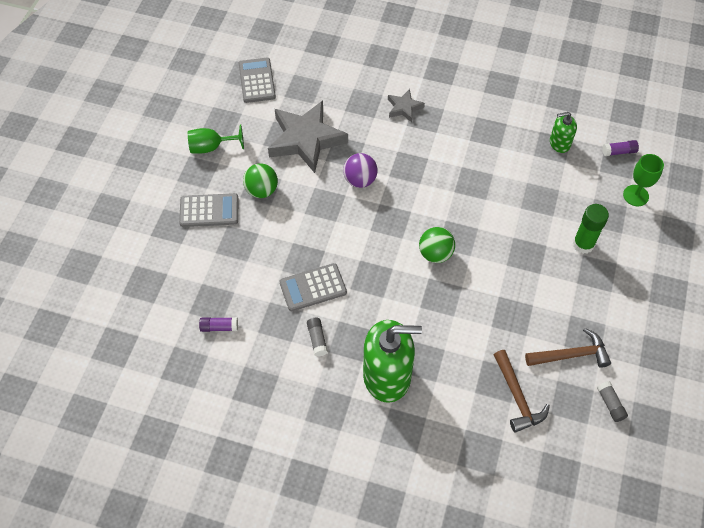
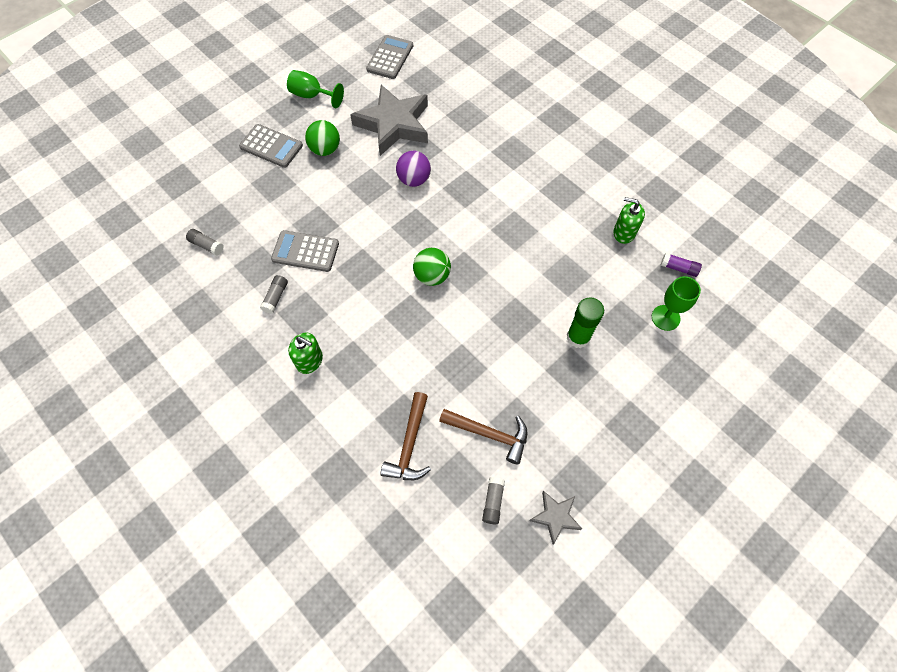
camera: 30 degrees right, 5 degrees up
purple glue stick [199,317,238,332] -> grey glue stick [186,229,224,255]
green soap dispenser [363,320,422,403] -> green soap dispenser [288,333,323,374], size x0.51
grey star [388,89,425,123] -> grey star moved to [529,491,582,544]

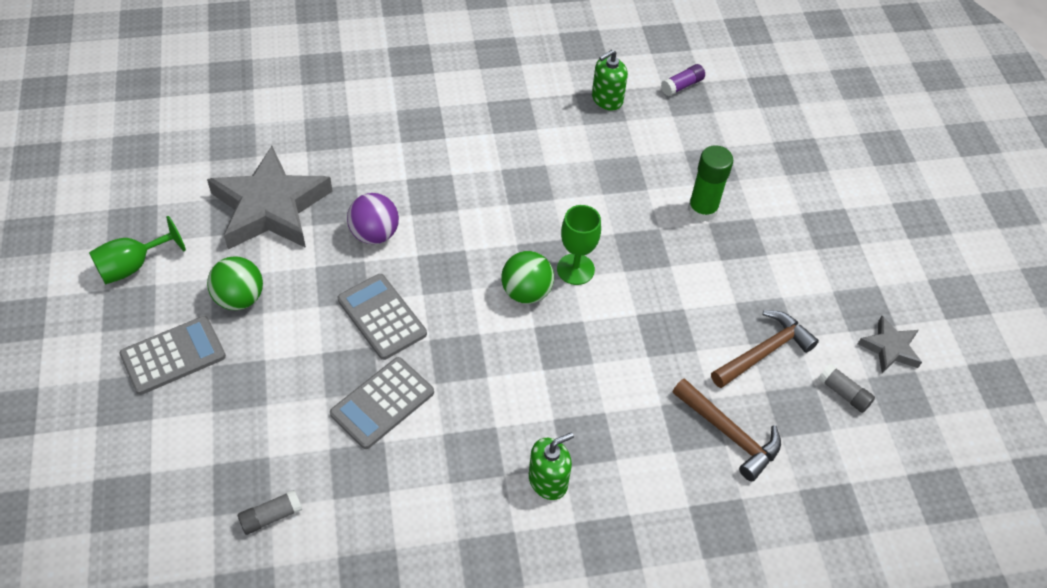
camera: 60 degrees left, 10 degrees down
grey glue stick [260,275,288,314] -> none
grey calculator [366,35,413,79] -> grey calculator moved to [338,274,427,360]
green goblet [652,276,701,331] -> green goblet moved to [557,205,601,285]

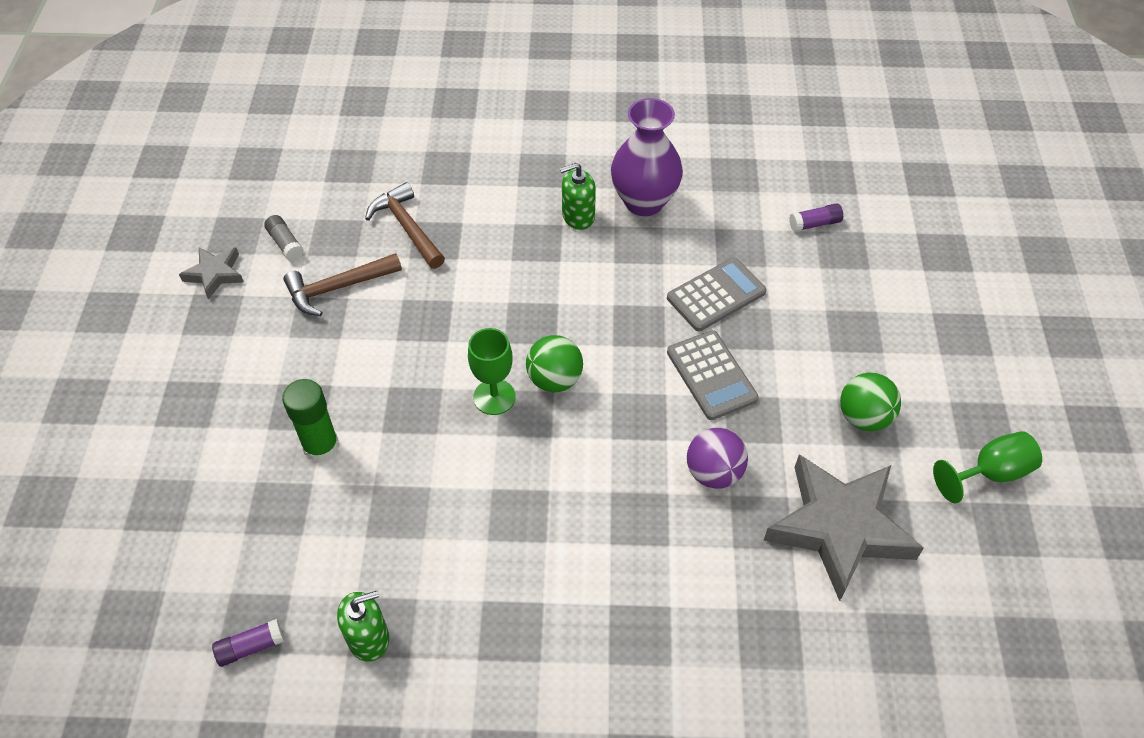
camera: 165 degrees left, 0 degrees up
grey calculator [120,316,226,395] -> none
grey glue stick [238,490,302,535] -> purple glue stick [789,203,843,232]
none -> purple vase [611,98,683,216]

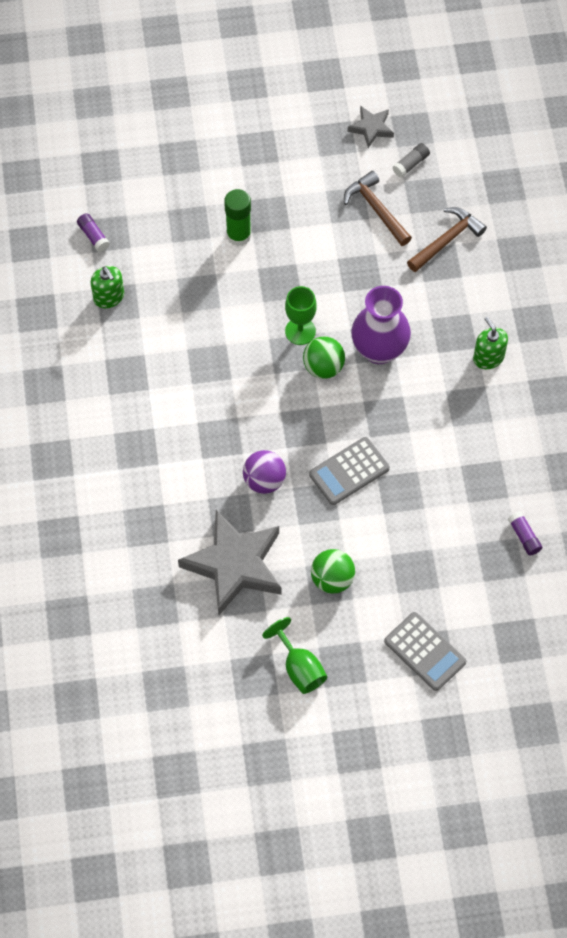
camera: 80 degrees right, 10 degrees up
purple vase [611,98,683,216] -> purple vase moved to [351,286,411,364]
grey calculator [667,258,767,331] -> grey calculator moved to [384,612,466,691]

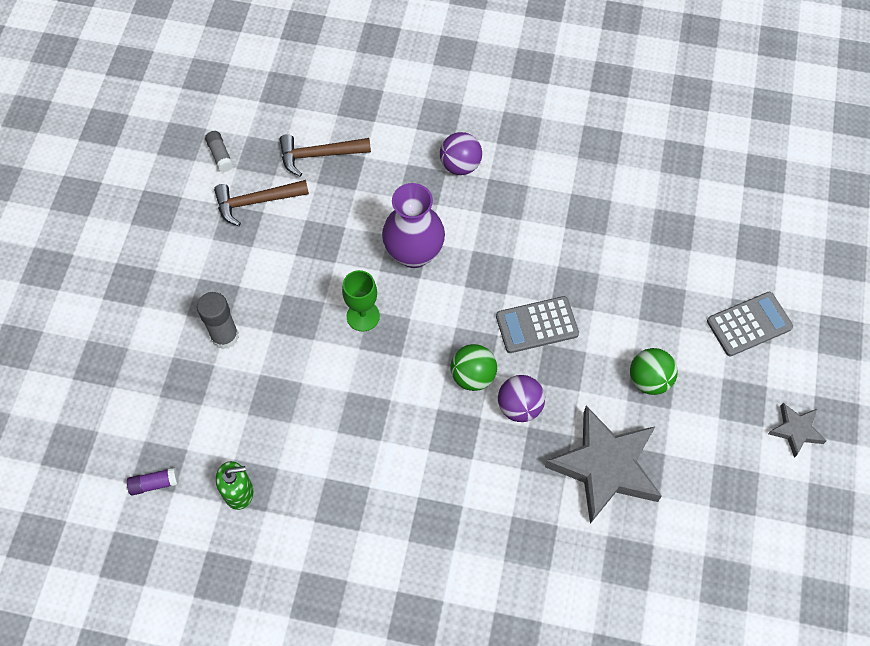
camera: 70 degrees left, 0 degrees up
green glue stick [224,189,251,246] -> grey glue stick [197,292,239,349]
green goblet [262,617,327,694] -> none
green ball [303,336,345,379] -> green ball moved to [450,344,497,391]
grey calculator [309,437,390,505] -> grey calculator turned 90 degrees clockwise [496,296,579,353]
grey star [348,105,394,148] -> grey star moved to [768,403,826,458]
brown hammer [407,207,487,272] -> brown hammer turned 75 degrees counterclockwise [280,134,371,177]
green soap dispenser [473,317,508,369] -> purple ball [440,132,482,175]
purple glue stick [508,511,542,556] -> none

